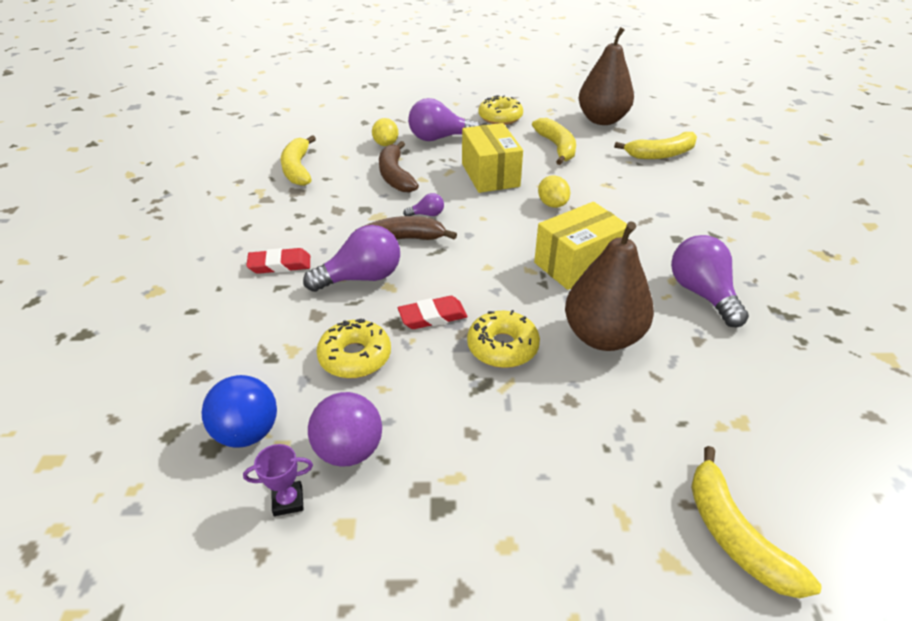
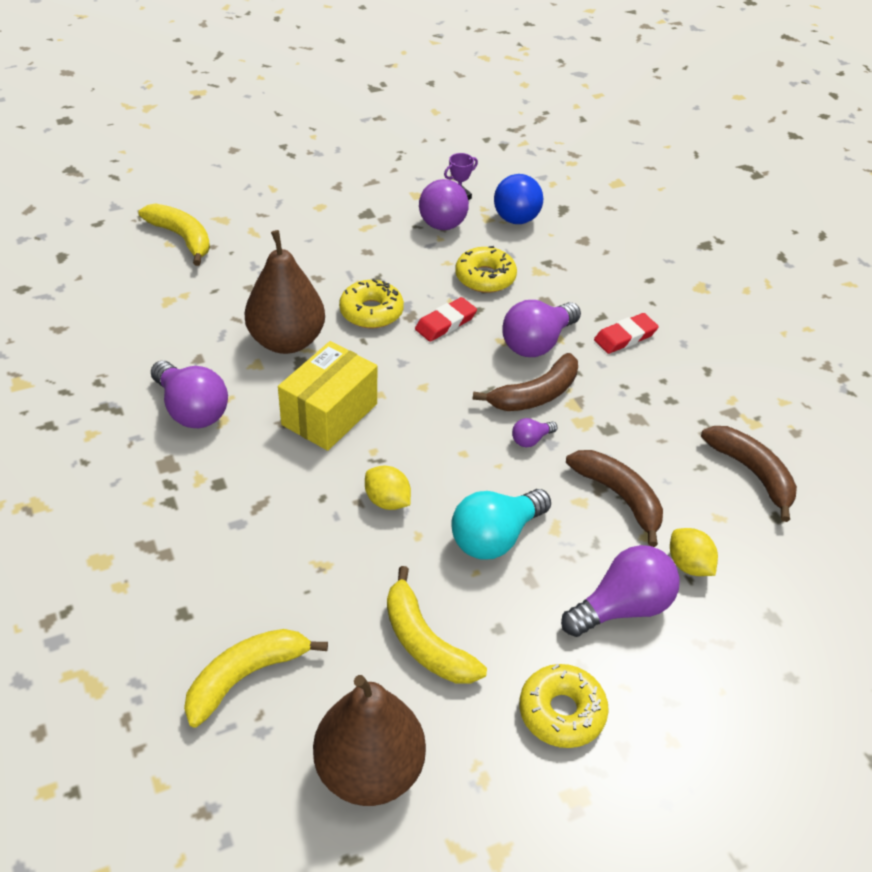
camera: 155 degrees right, 5 degrees up
yellow banana [281,135,316,186] -> brown banana [701,426,797,522]
yellow box [462,123,523,193] -> turquoise light bulb [451,489,551,560]

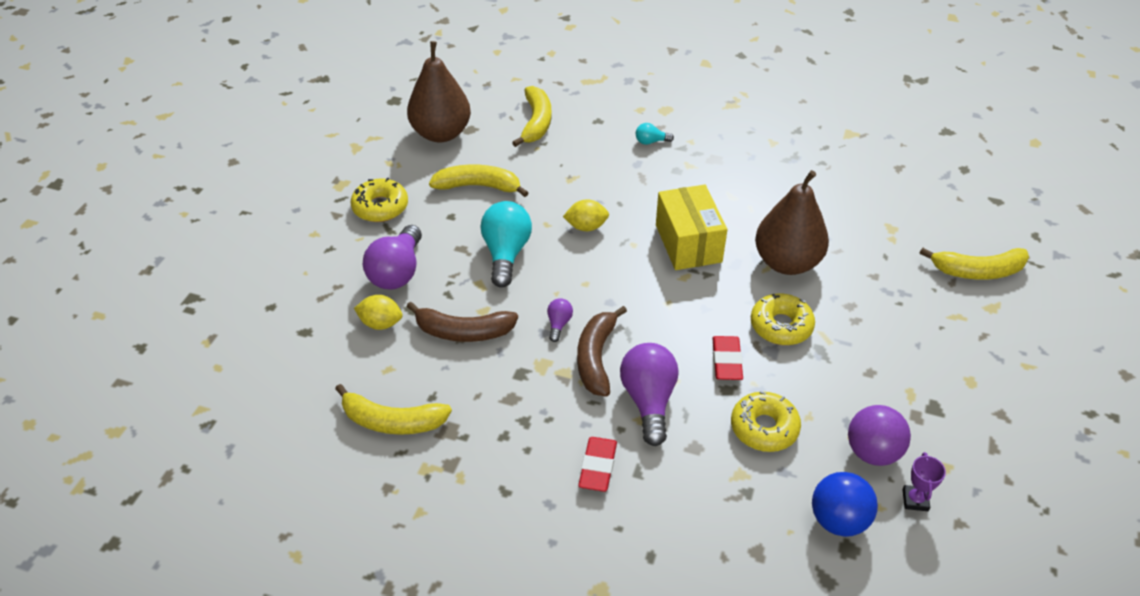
camera: 135 degrees right, 0 degrees up
purple light bulb [151,360,228,428] -> none
brown banana [701,426,797,522] -> yellow banana [335,384,452,435]
none -> turquoise light bulb [636,123,674,145]

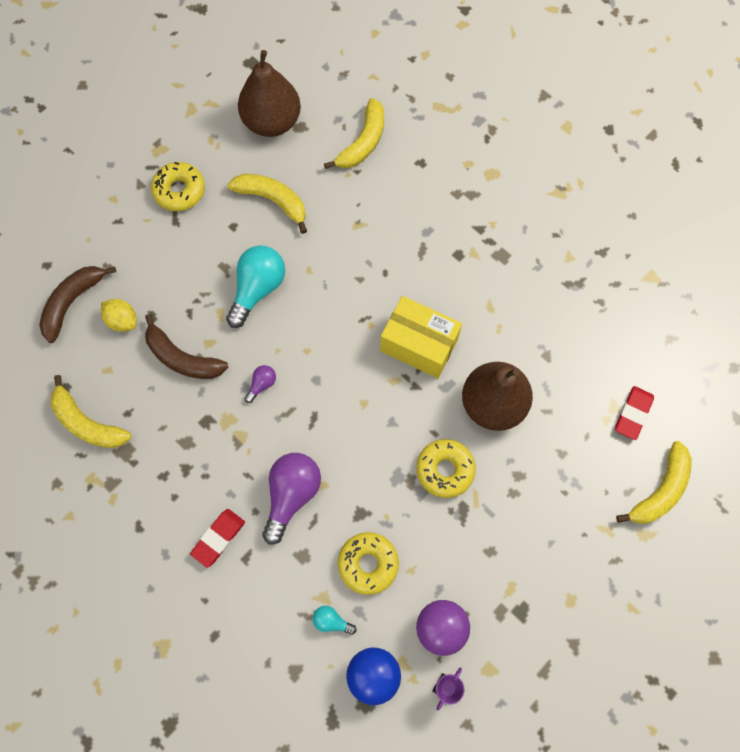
camera: 25 degrees right, 25 degrees up
purple light bulb [363,225,422,290] -> none
yellow lemon [563,199,609,231] -> none
brown banana [577,306,627,396] -> brown banana moved to [39,266,116,343]
turquoise light bulb [636,123,674,145] -> turquoise light bulb moved to [313,606,356,635]
yellow box [656,185,728,270] -> yellow box turned 75 degrees counterclockwise [380,296,462,378]
red eraser [712,336,743,380] -> red eraser moved to [615,386,654,440]
yellow banana [920,248,1029,280] -> yellow banana turned 75 degrees counterclockwise [616,441,692,524]

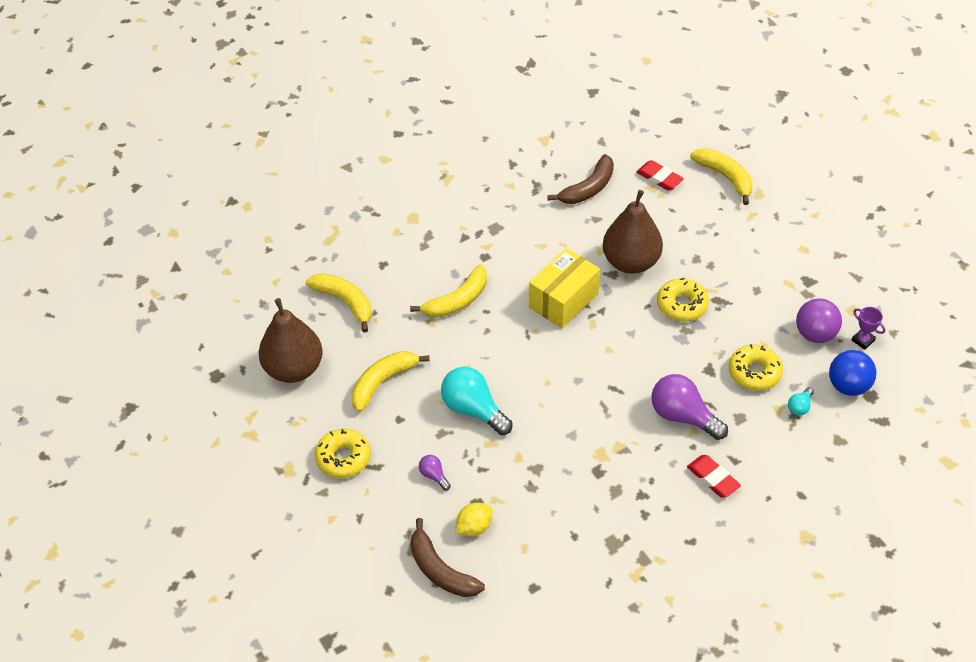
camera: 75 degrees left, 20 degrees down
yellow banana [51,375,131,448] -> yellow banana moved to [410,265,487,318]
brown banana [145,314,228,379] -> brown banana moved to [547,154,614,204]
purple light bulb [244,365,276,403] -> purple light bulb moved to [419,455,451,490]

